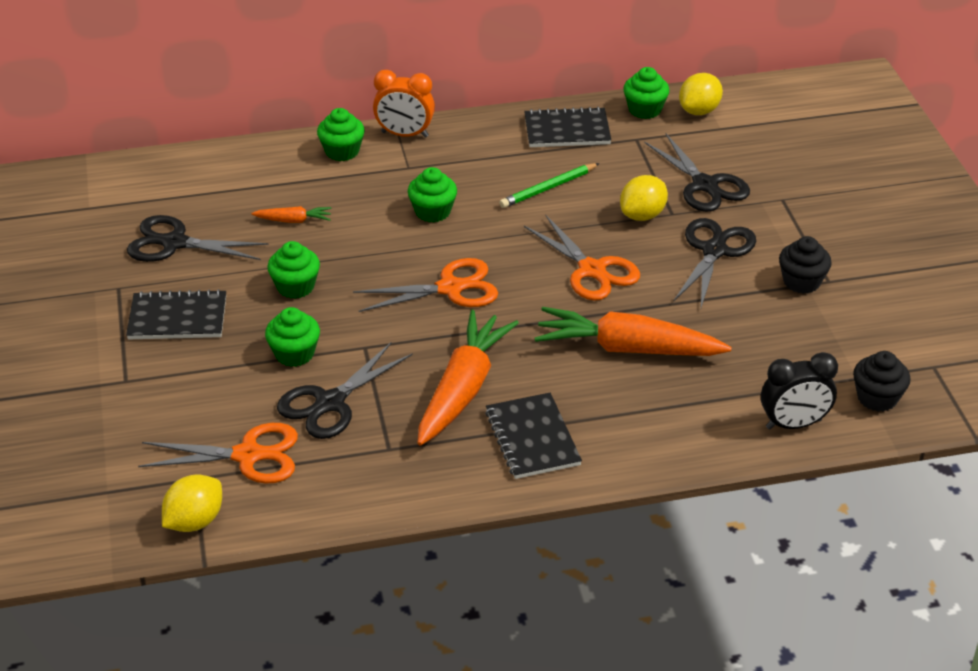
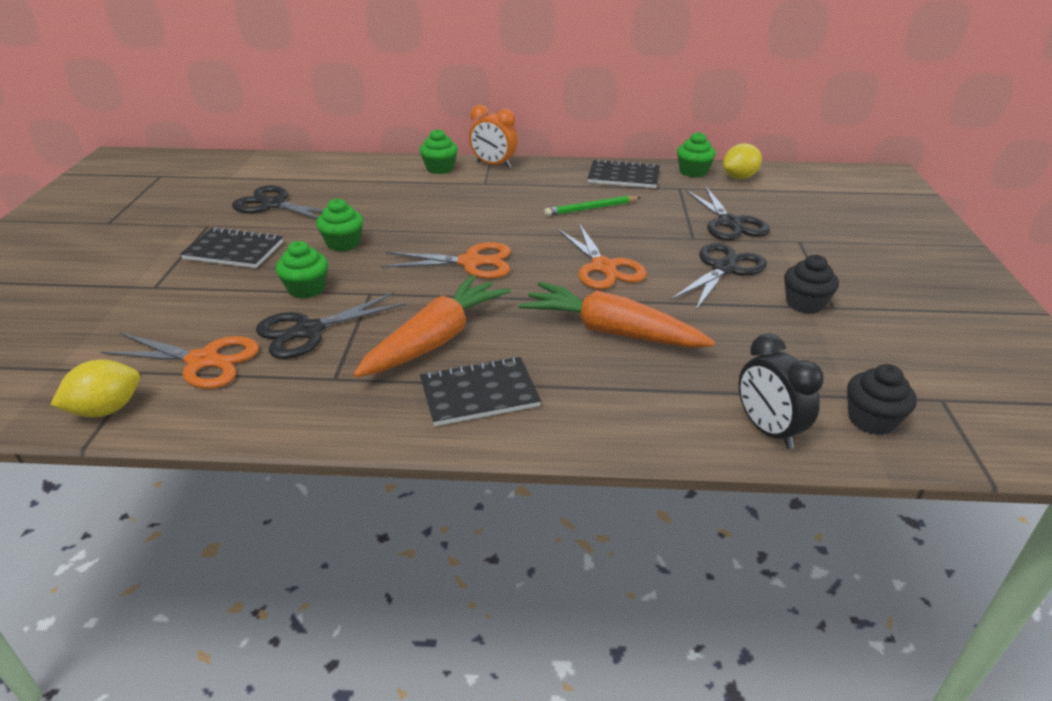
camera: 15 degrees right, 5 degrees down
orange carrot [251,206,332,223] -> none
green cupcake [408,167,457,223] -> none
black notebook [485,393,582,479] -> black notebook turned 75 degrees clockwise [420,357,541,426]
yellow lemon [620,175,668,221] -> none
black clock [761,352,838,430] -> black clock turned 60 degrees clockwise [739,334,823,449]

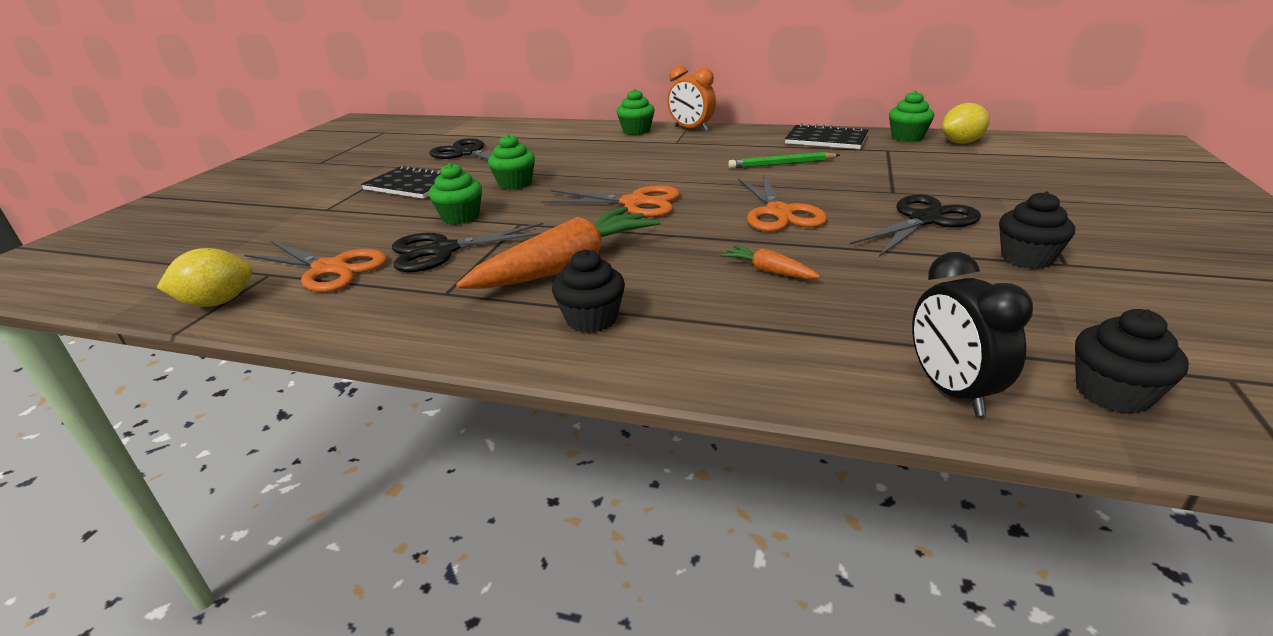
camera: 15 degrees right, 5 degrees down
black notebook [420,357,541,426] -> black cupcake [552,249,625,333]
orange carrot [519,282,715,348] -> orange carrot [720,245,820,279], size x0.45
black scissors [685,186,770,241] -> none

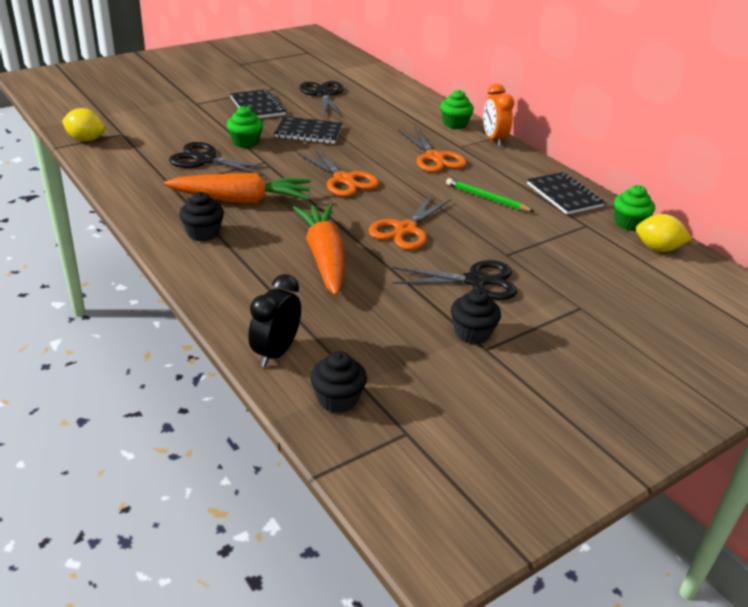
camera: 35 degrees right, 5 degrees up
orange scissors [244,241,387,292] -> orange scissors moved to [398,127,467,172]
green cupcake [488,134,535,190] -> black notebook [274,116,342,144]
orange carrot [720,245,820,279] -> orange carrot [293,204,345,296], size x2.23

